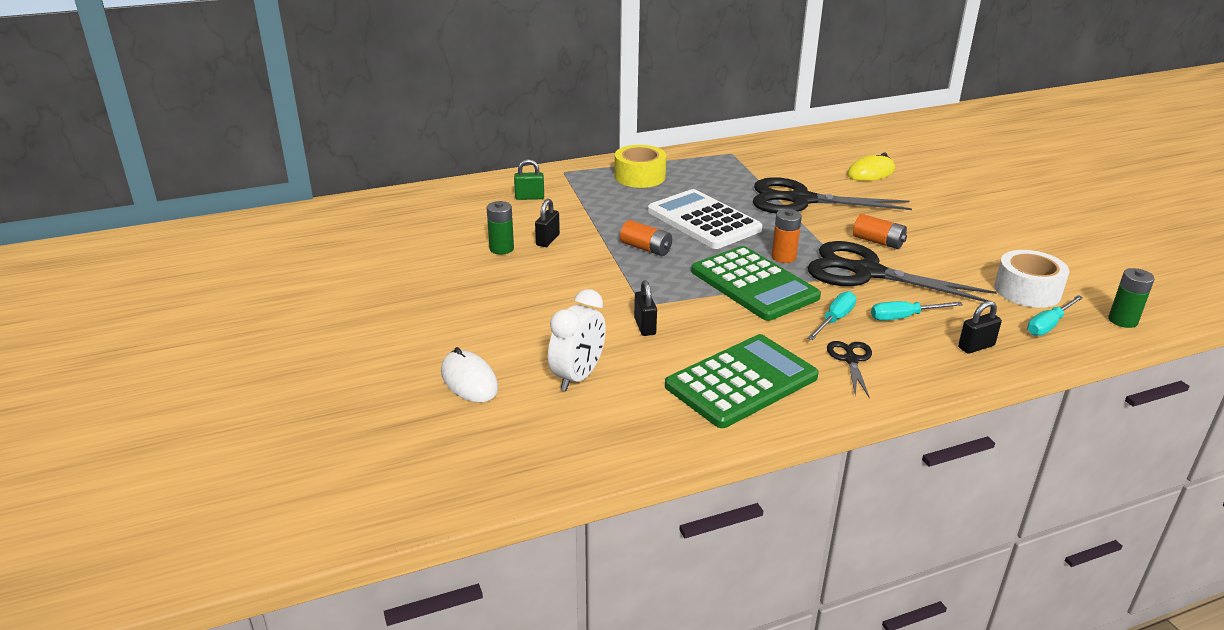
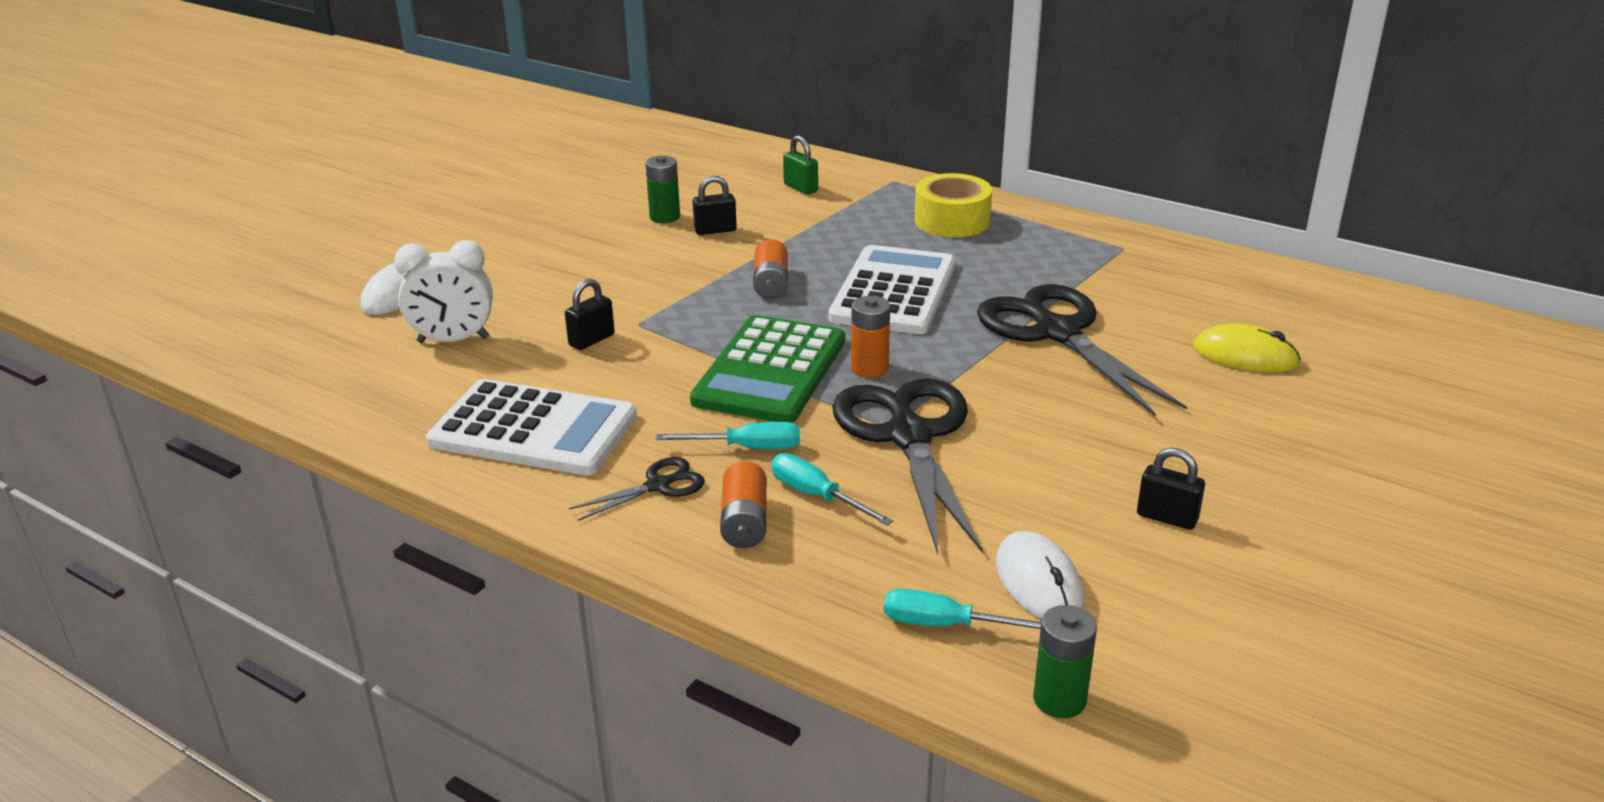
camera: 55 degrees right, 0 degrees up
green calculator [665,334,819,428] -> white calculator [426,379,637,475]
orange battery [853,214,907,249] -> orange battery moved to [720,461,767,548]
black padlock [958,301,1002,354] -> black padlock moved to [1137,448,1205,530]
white tape [994,250,1069,308] -> white mouse [996,531,1084,619]

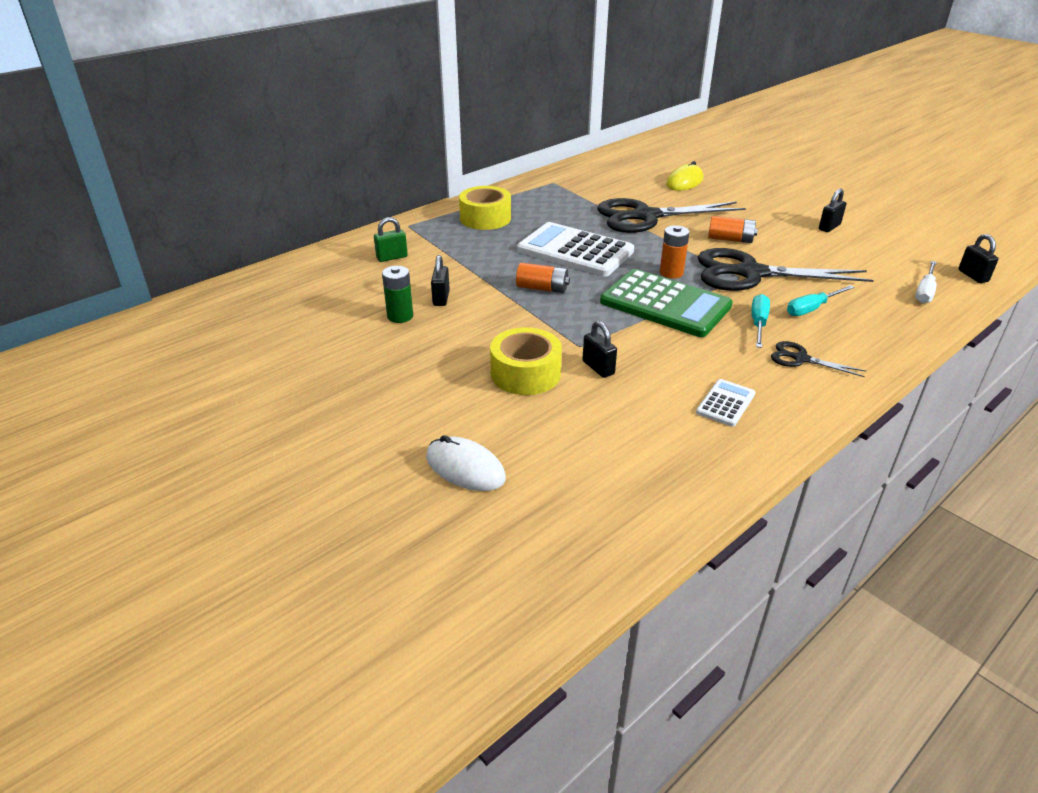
camera: 75 degrees left, 5 degrees up
white clock [394,240,493,343] -> none
white calculator [426,379,637,475] -> white calculator [696,379,755,427], size x0.46
black scissors [569,457,705,521] -> black scissors turned 45 degrees counterclockwise [771,341,866,377]
orange battery [720,461,767,548] -> orange battery moved to [708,216,758,243]
turquoise screwdriver [884,589,1041,629] -> white screwdriver [915,261,937,303]
white mouse [996,531,1084,619] -> none
green battery [1033,605,1097,718] -> black padlock [958,234,999,283]
none -> yellow tape [490,327,562,395]

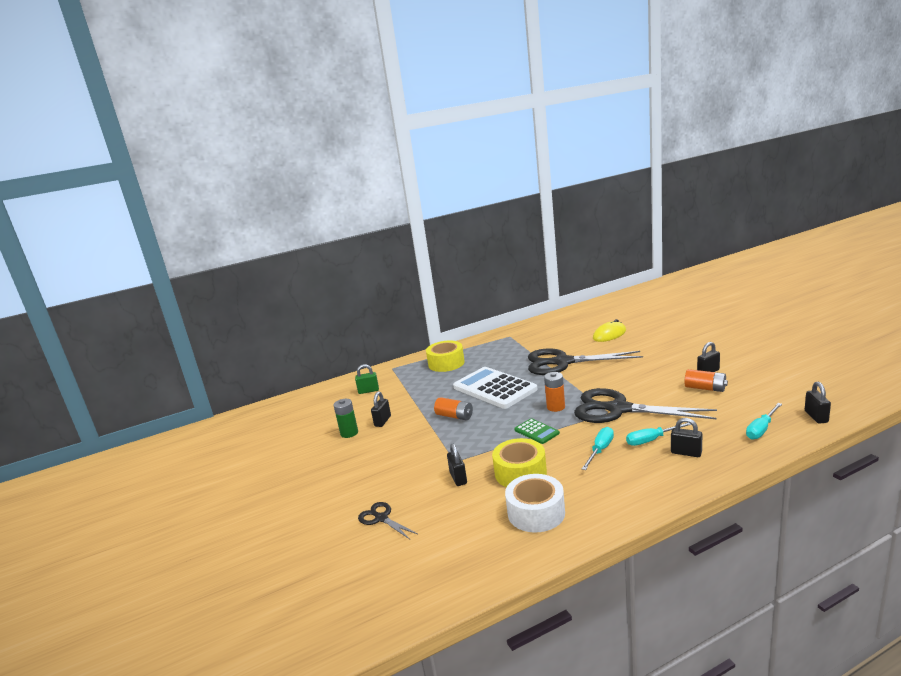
camera: 20 degrees right, 15 degrees down
white mouse [426,435,506,491] -> none
yellow tape [490,327,562,395] -> yellow tape moved to [492,438,547,487]
green calculator [600,269,733,337] -> green calculator [514,418,560,444], size x0.46
white calculator [696,379,755,427] -> white tape [505,474,565,533]
orange battery [708,216,758,243] -> orange battery moved to [684,369,728,392]
black scissors [771,341,866,377] -> black scissors moved to [358,502,418,539]
white screwdriver [915,261,937,303] -> turquoise screwdriver [746,403,782,440]
none -> black padlock [671,418,702,457]

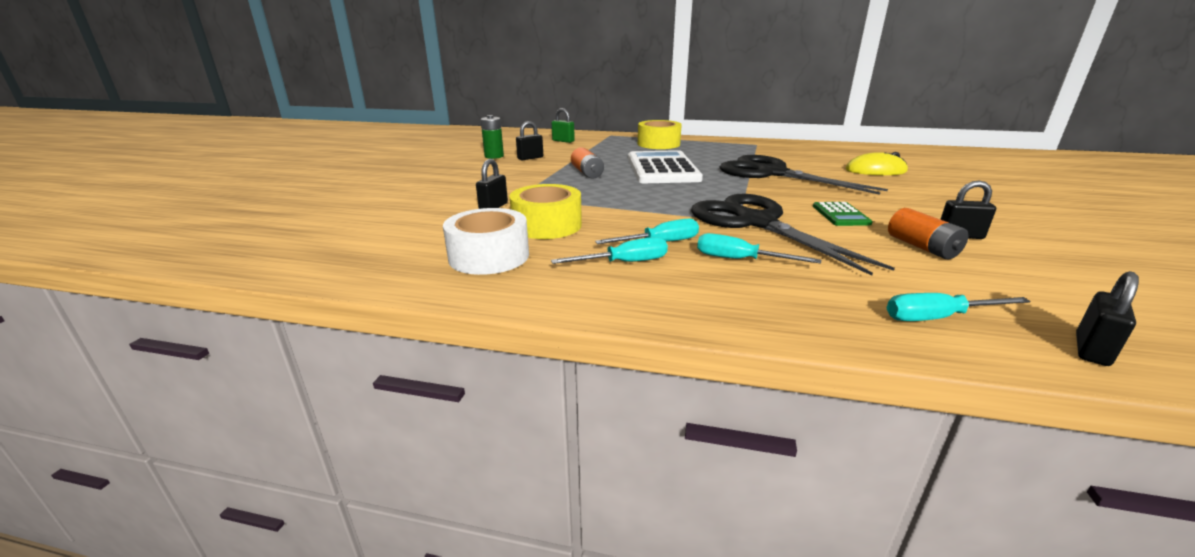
camera: 35 degrees right, 5 degrees up
black scissors [358,502,418,539] -> none
green calculator [514,418,560,444] -> green calculator moved to [813,202,873,226]
orange battery [544,372,565,412] -> none
black padlock [671,418,702,457] -> none
none -> turquoise screwdriver [551,237,668,264]

